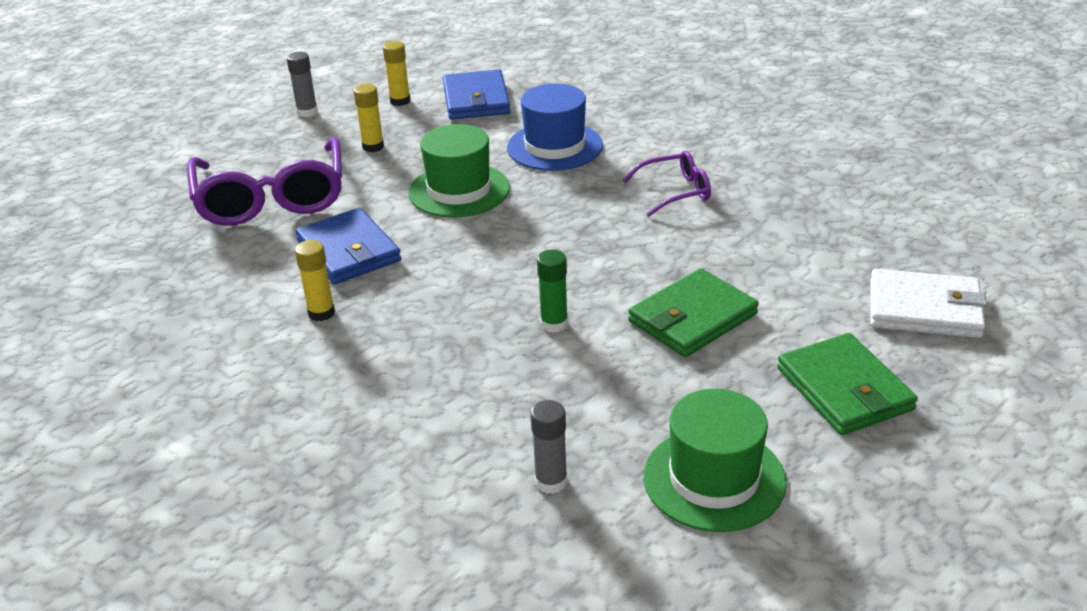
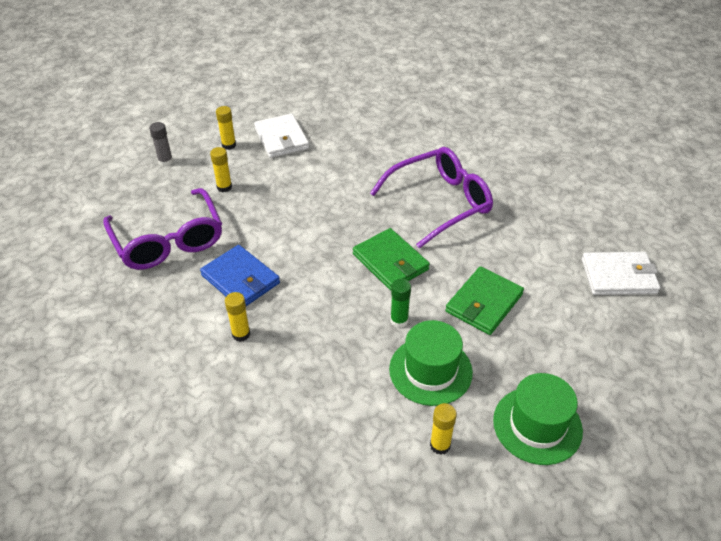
camera: 15 degrees left, 10 degrees up
green hat [408,124,510,218] -> green hat moved to [389,320,473,406]
blue wallet [443,69,510,120] -> white wallet [254,114,309,158]
blue hat [507,84,603,171] -> none
grey glue stick [530,400,567,494] -> yellow glue stick [430,403,457,455]
purple glasses [623,151,711,217] -> purple glasses [370,147,493,248], size x1.95
green wallet [777,333,918,435] -> green wallet moved to [353,228,430,290]

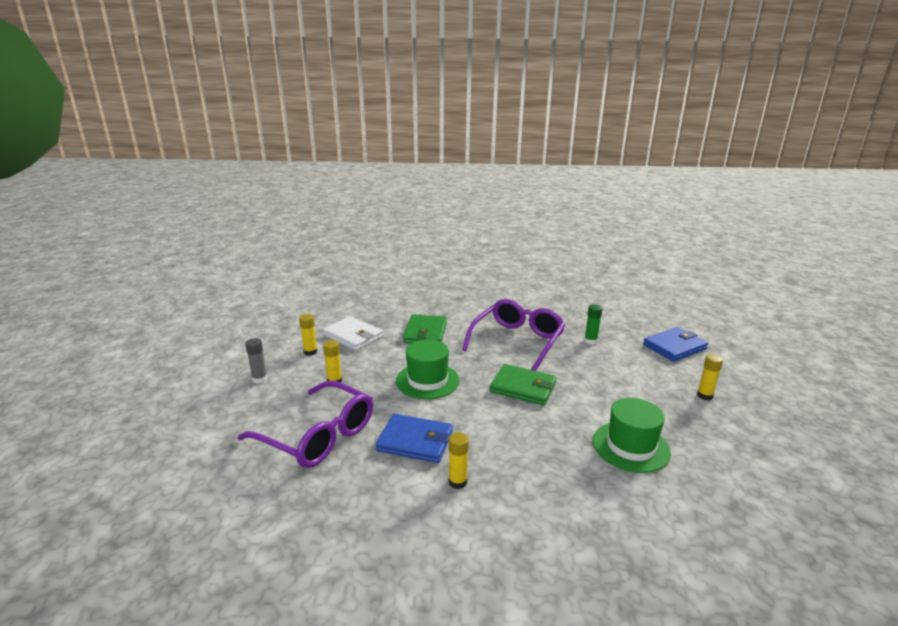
camera: 30 degrees left, 20 degrees down
green glue stick [390,279,411,328] -> green glue stick moved to [584,304,603,344]
yellow glue stick [430,403,457,455] -> yellow glue stick moved to [697,354,723,400]
green wallet [445,266,524,335] -> green wallet moved to [403,314,447,343]
green hat [493,373,583,465] -> green hat moved to [396,340,460,399]
white wallet [582,252,660,295] -> blue wallet [643,327,708,362]

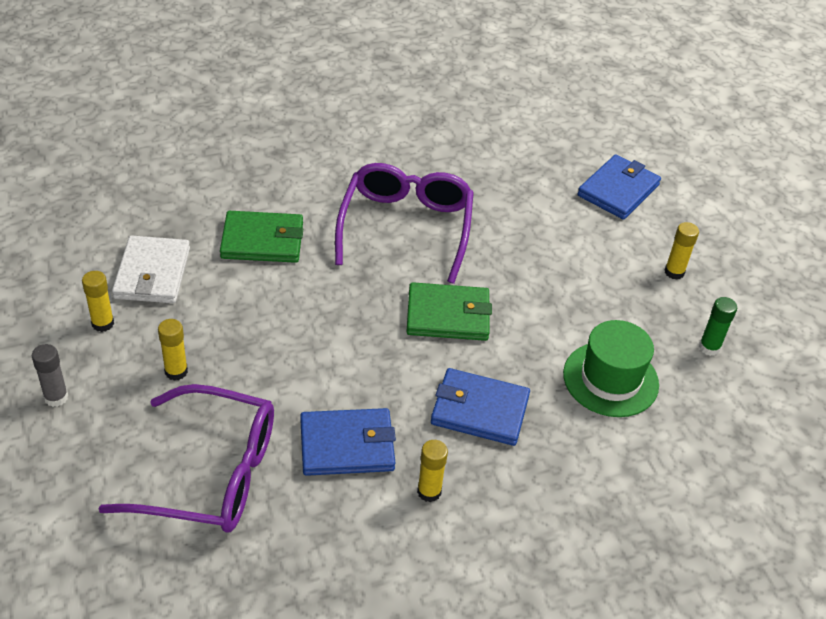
camera: 25 degrees left, 20 degrees up
white wallet [323,316,383,351] -> white wallet turned 75 degrees clockwise [112,235,190,303]
green hat [396,340,460,399] -> none
green wallet [403,314,447,343] -> green wallet turned 75 degrees counterclockwise [220,211,303,263]
green glue stick [584,304,603,344] -> green glue stick moved to [699,297,737,356]
none -> blue wallet [431,368,530,446]

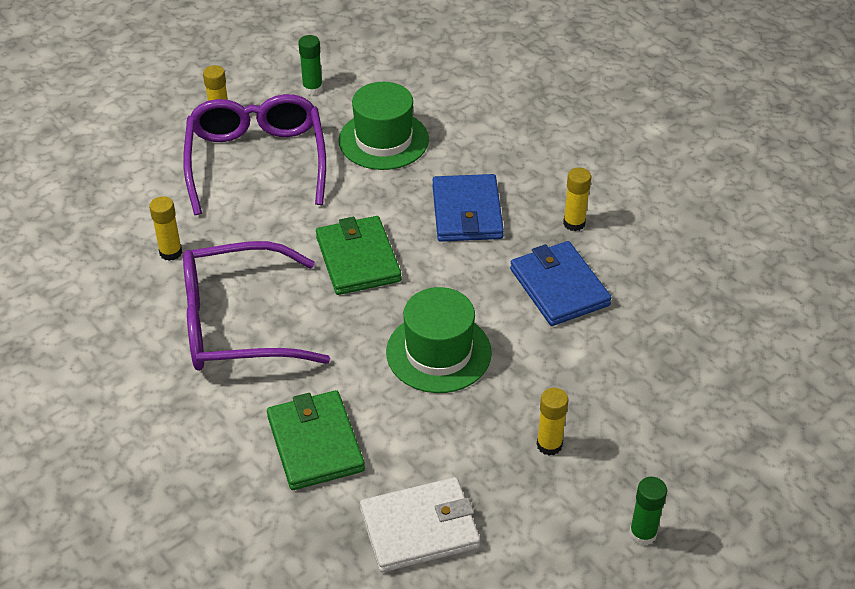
camera: 105 degrees left, 0 degrees up
grey glue stick [32,344,68,407] -> green glue stick [629,477,667,546]
yellow glue stick [82,271,114,332] -> yellow glue stick moved to [149,196,182,261]
purple glasses [98,384,274,533] -> purple glasses moved to [183,94,326,215]
blue wallet [578,154,661,220] -> none
none -> green hat [386,287,492,393]

